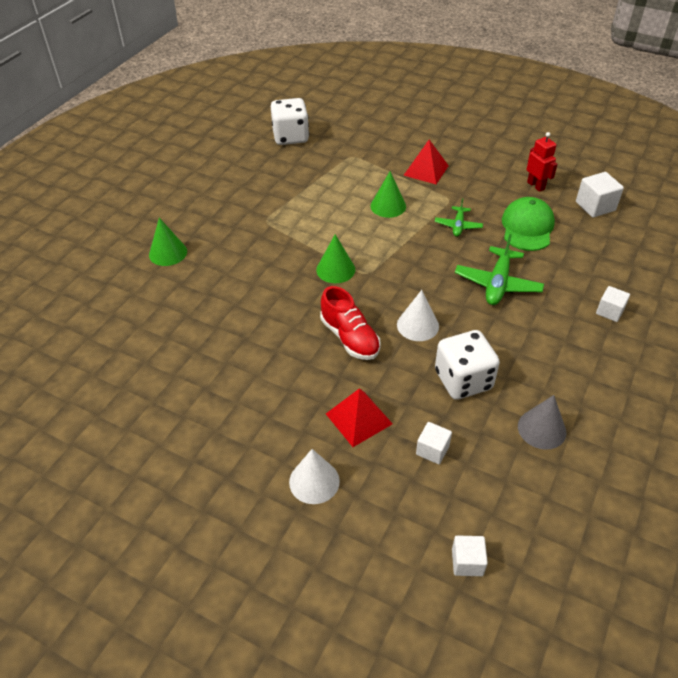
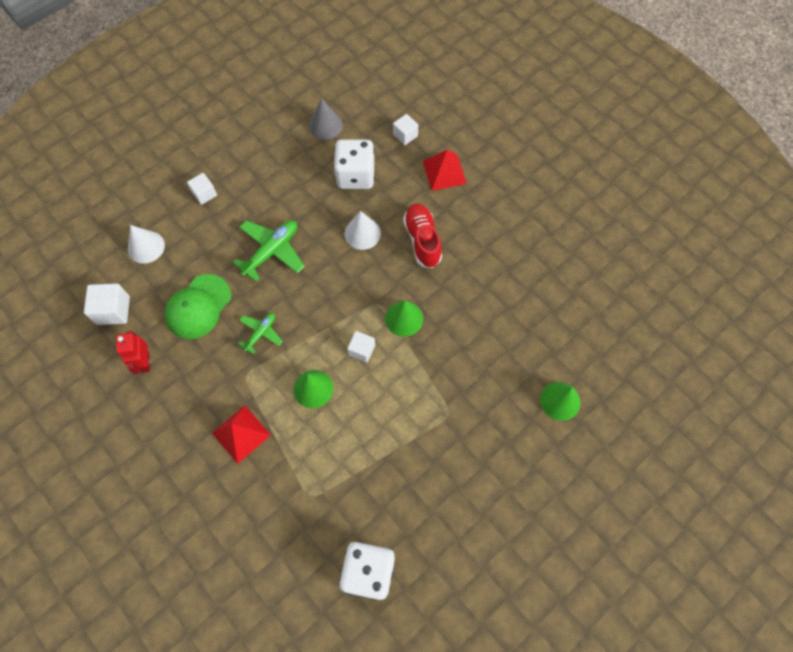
camera: 160 degrees left, 20 degrees up
white cone [289,449,340,504] -> white cone moved to [128,225,165,264]
white cube [452,536,488,576] -> white cube moved to [347,331,375,363]

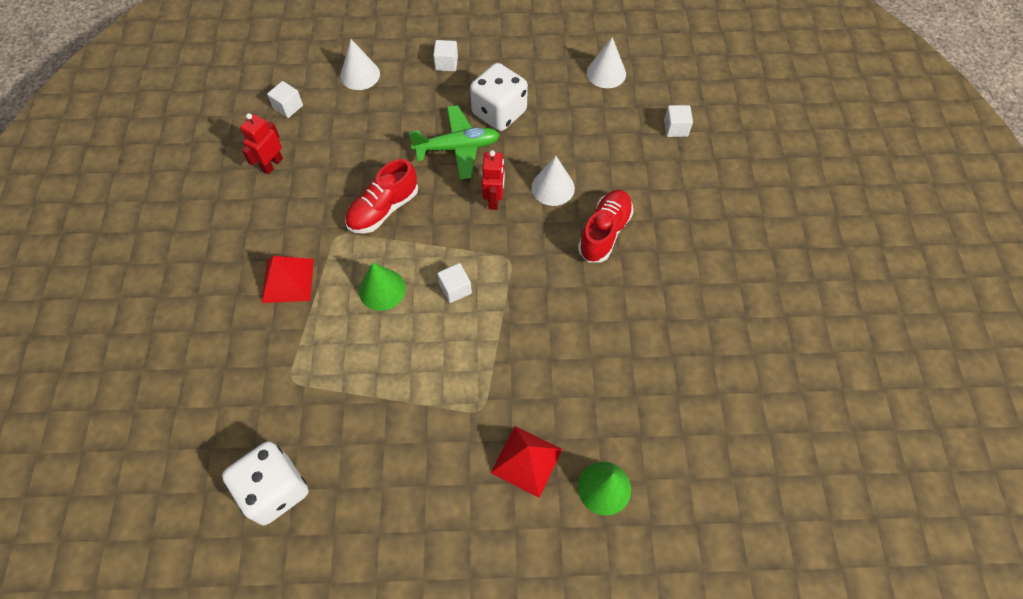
camera: 40 degrees right, 5 degrees down
white cube [84,283,130,325] -> white cube [267,81,303,118], size x0.66
green cap [165,274,231,339] -> none
green plane [238,313,283,354] -> red shoe [345,159,418,234]
grey cone [309,98,343,140] -> white cone [587,37,626,88]
white dice [334,139,375,189] -> white dice moved to [470,63,528,131]
green cone [385,300,423,337] -> none
red pyramid [423,150,467,191] -> red pyramid moved to [491,426,563,498]
none -> red robot [482,150,505,210]

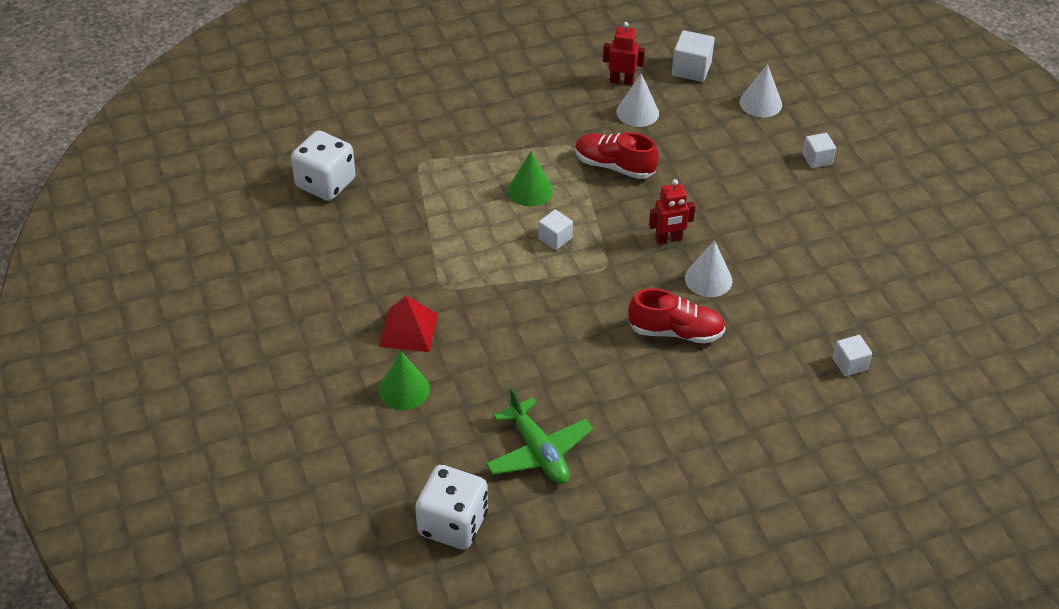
camera: 70 degrees right, 15 degrees down
red pyramid [262,256,314,303] -> none
white cube [267,81,303,118] -> white cube [672,30,715,82], size x1.51
green plane [409,105,500,180] -> green plane moved to [485,388,593,484]
white dice [470,63,528,131] -> white dice moved to [415,465,488,550]
white cone [587,37,626,88] -> white cone moved to [616,73,659,127]

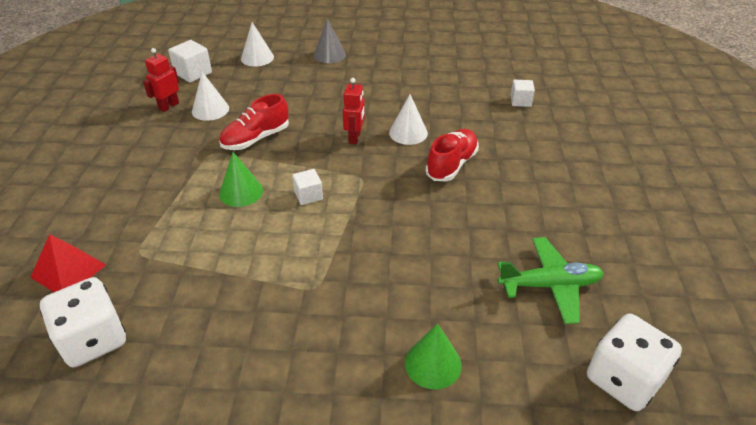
camera: 65 degrees left, 5 degrees down
red pyramid [379,295,438,352] -> red pyramid moved to [30,234,106,292]
white cube [802,133,836,168] -> grey cone [314,19,346,63]

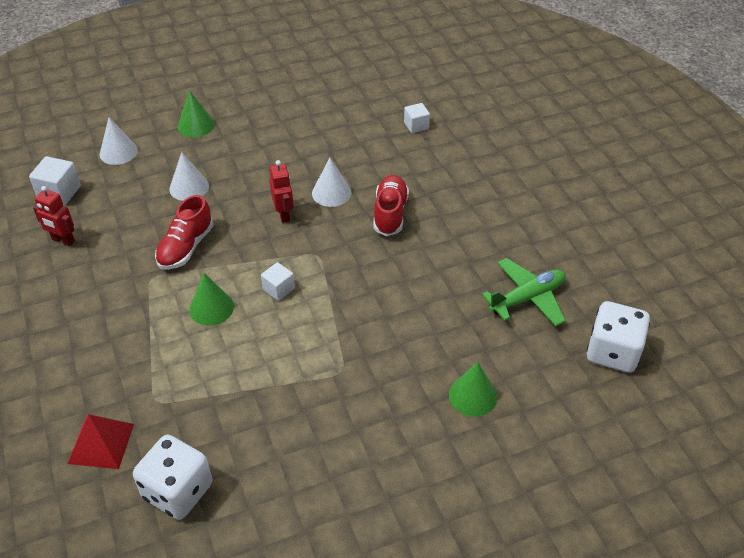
camera: 25 degrees left, 5 degrees up
red robot [143,48,179,112] -> red robot turned 75 degrees counterclockwise [33,186,75,246]
white cone [192,72,229,121] -> white cone moved to [169,152,209,201]
grey cone [314,19,346,63] -> green cone [178,90,215,138]

